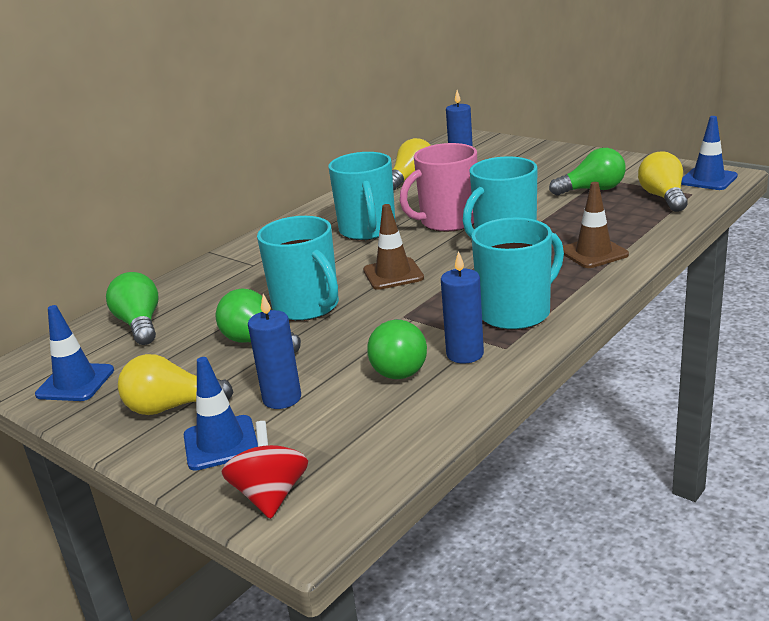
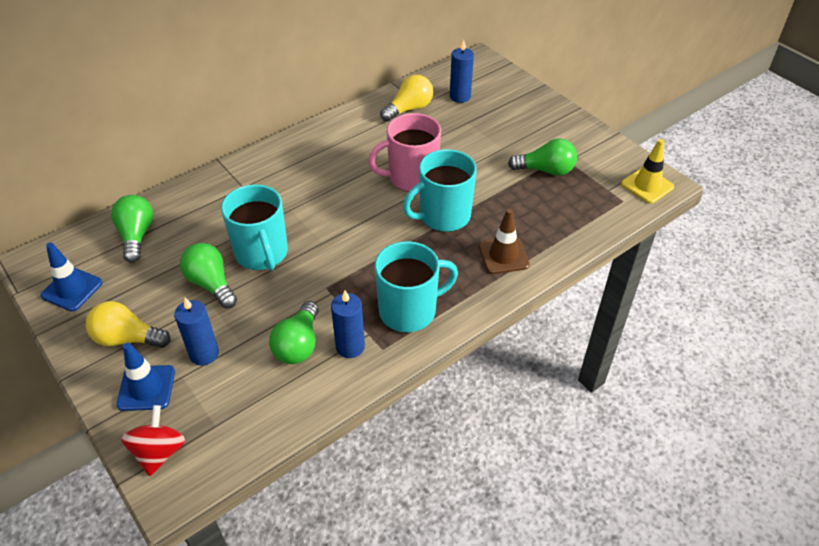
camera: 10 degrees right, 20 degrees up
turquoise mug [328,152,395,240] -> none
brown traffic cone [363,204,424,290] -> none
yellow light bulb [638,151,688,212] -> none
blue traffic cone [681,116,738,190] -> yellow traffic cone [621,139,674,204]

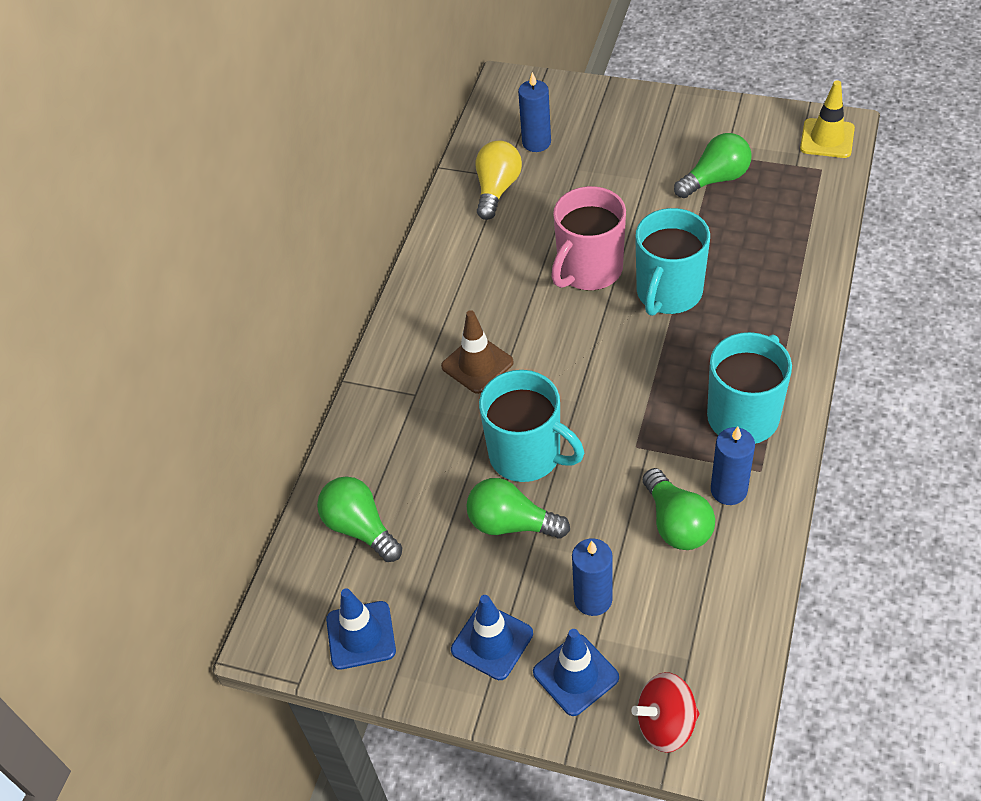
camera: 30 degrees left, 5 degrees up
yellow light bulb [86,301,171,348] -> blue traffic cone [451,595,533,680]
red spinning top [121,405,185,476] -> red spinning top turned 75 degrees counterclockwise [631,672,700,753]
brown traffic cone [479,209,530,274] -> brown traffic cone moved to [441,310,514,394]

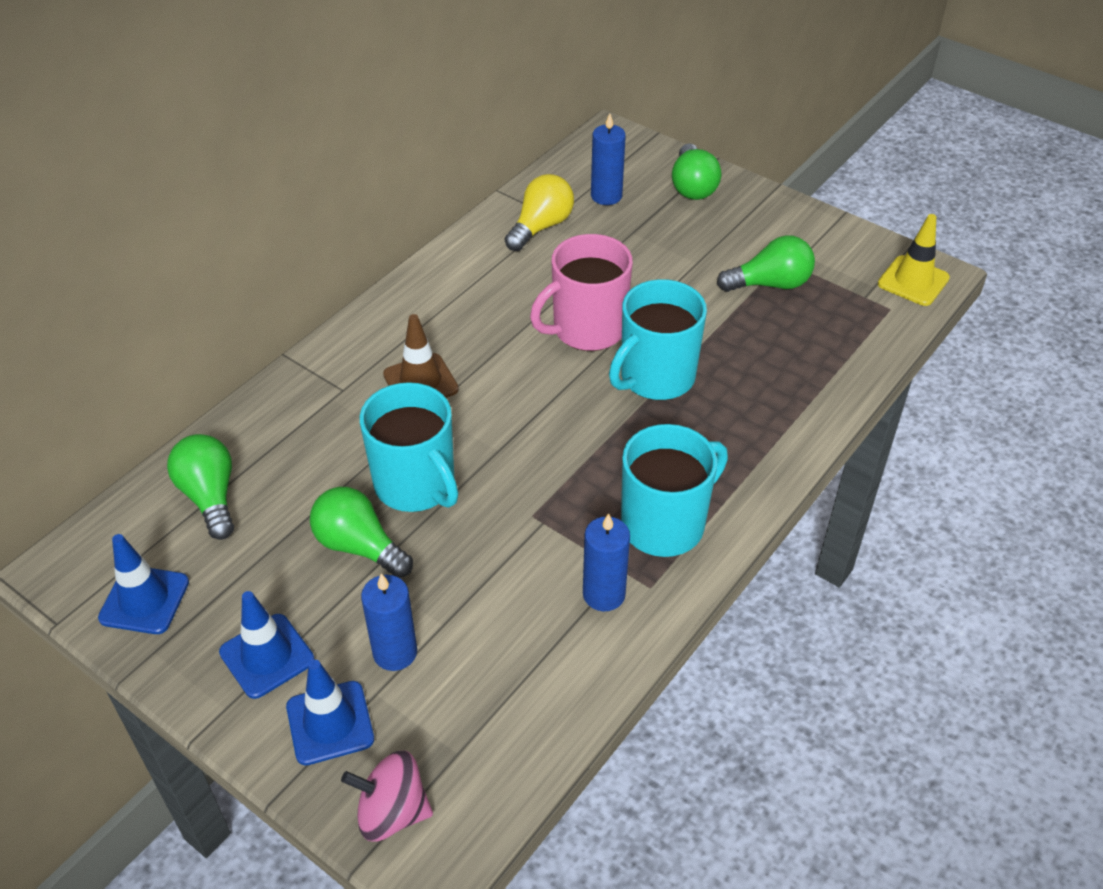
camera: 15 degrees right, 5 degrees down
red spinning top [631,672,700,753] -> pink spinning top [341,751,433,842]
green light bulb [643,468,715,550] -> green light bulb moved to [672,143,722,200]

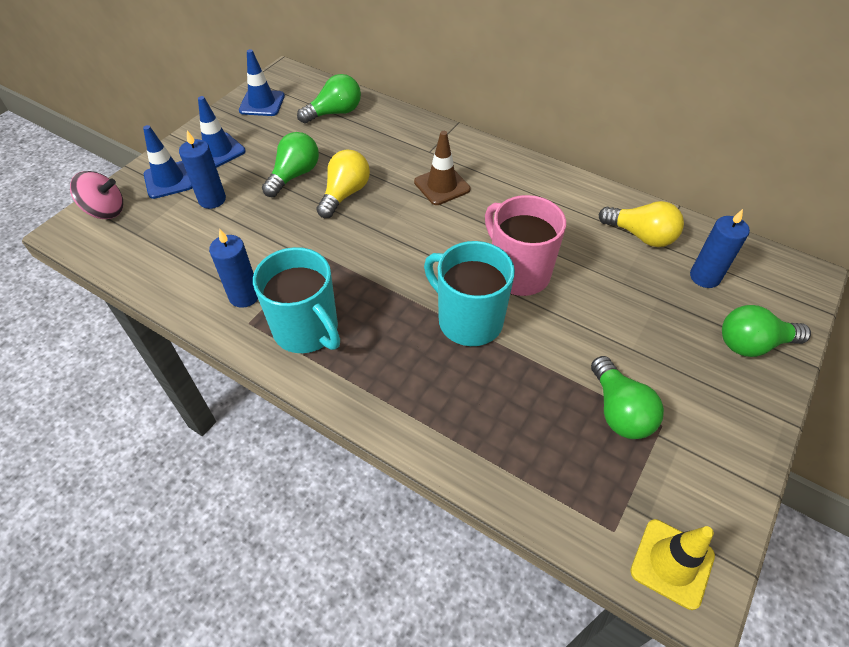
camera: 85 degrees right, 5 degrees up
pink spinning top [341,751,433,842] -> pink spinning top turned 90 degrees clockwise [70,171,123,219]
turquoise mug [360,382,458,512] -> yellow light bulb [316,150,370,218]

